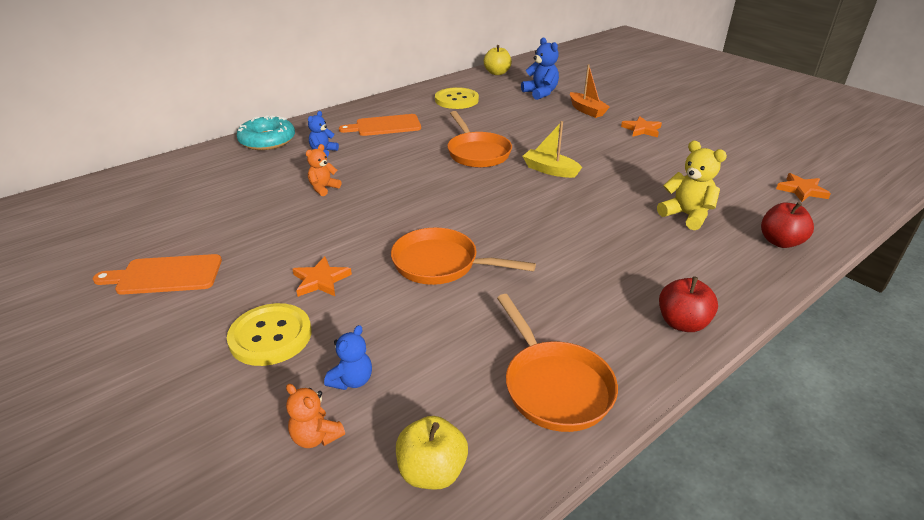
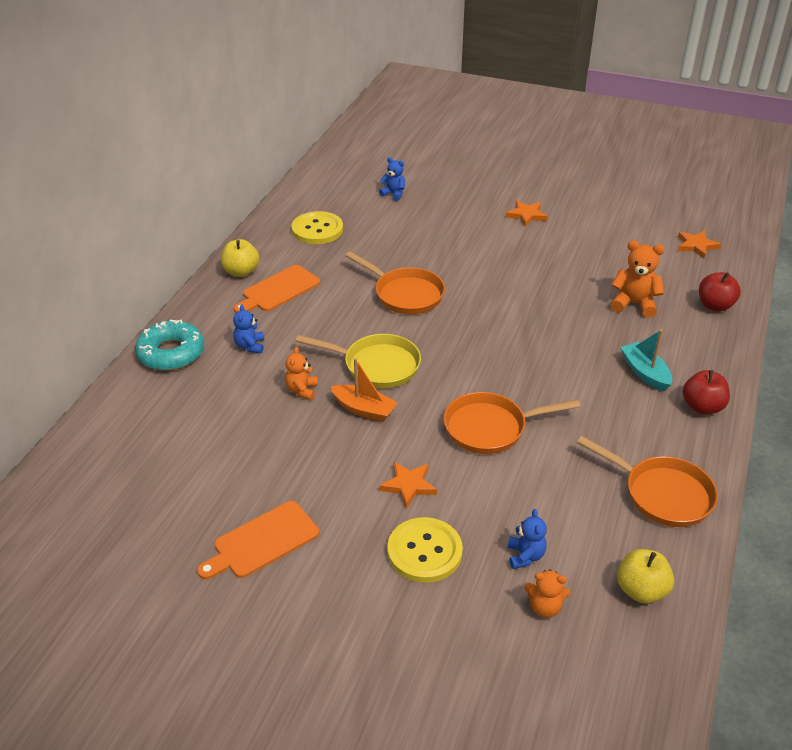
camera: 30 degrees left, 5 degrees up
yellow apple [484,45,512,75] -> yellow apple moved to [221,239,260,277]
blue teddy bear [521,37,559,100] -> blue teddy bear [379,157,405,201], size x0.63
yellow boat [523,121,582,178] -> none
orange boat [570,64,610,118] -> orange boat moved to [331,358,398,422]
yellow teddy bear [657,141,727,230] -> orange teddy bear [611,241,664,318]
none -> yellow pan [296,334,421,388]
none -> turquoise boat [620,329,672,391]

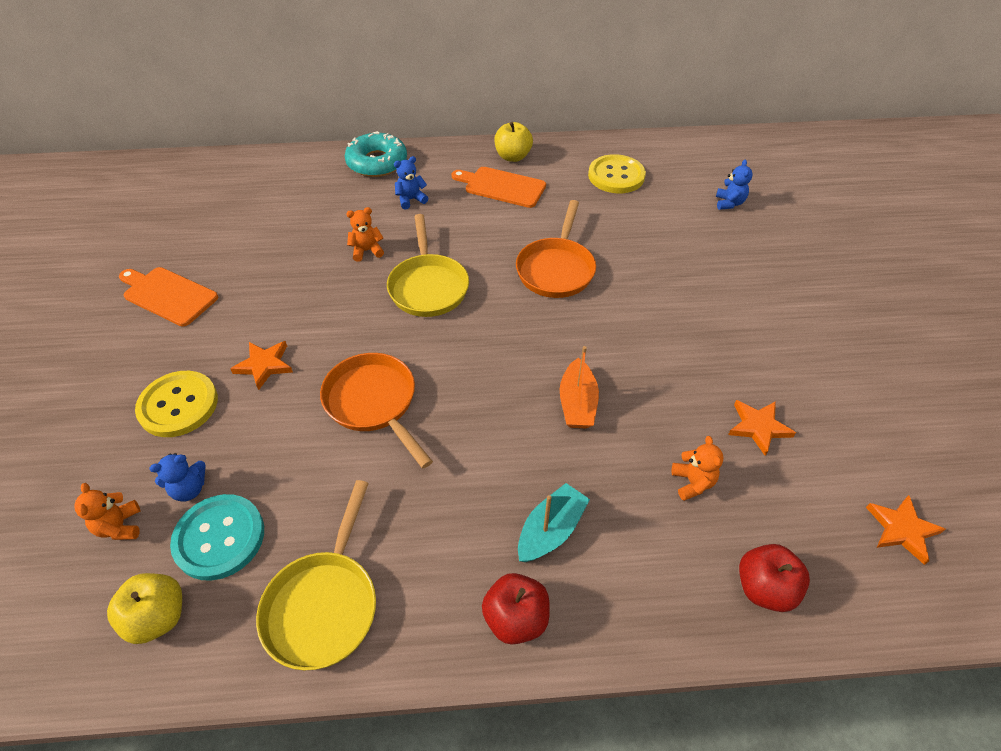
camera: 65 degrees right, 10 degrees up
orange boat [331,358,398,422] -> orange boat moved to [560,346,599,428]
orange star [506,200,548,227] -> orange star moved to [728,400,796,456]
orange pan [577,436,718,527] -> yellow pan [256,480,376,670]
orange teddy bear [611,241,664,318] -> orange teddy bear [672,436,724,501], size x0.63
none -> turquoise button [170,494,264,581]

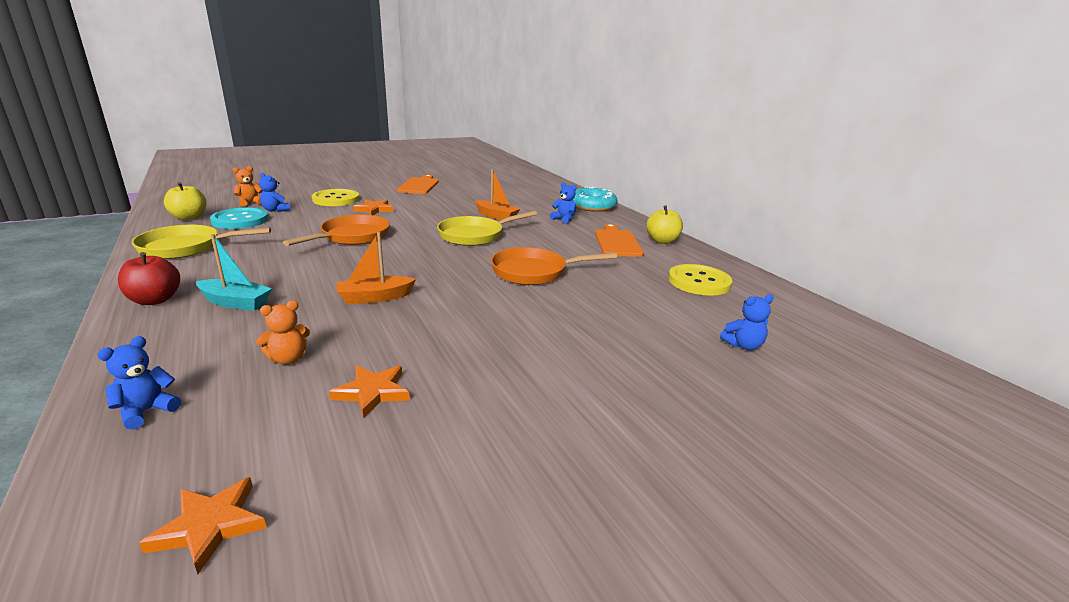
camera: 65 degrees right, 25 degrees down
orange teddy bear [346,207,384,262] -> orange boat [475,169,520,220]
red apple [739,544,810,612] -> blue teddy bear [97,336,181,430]

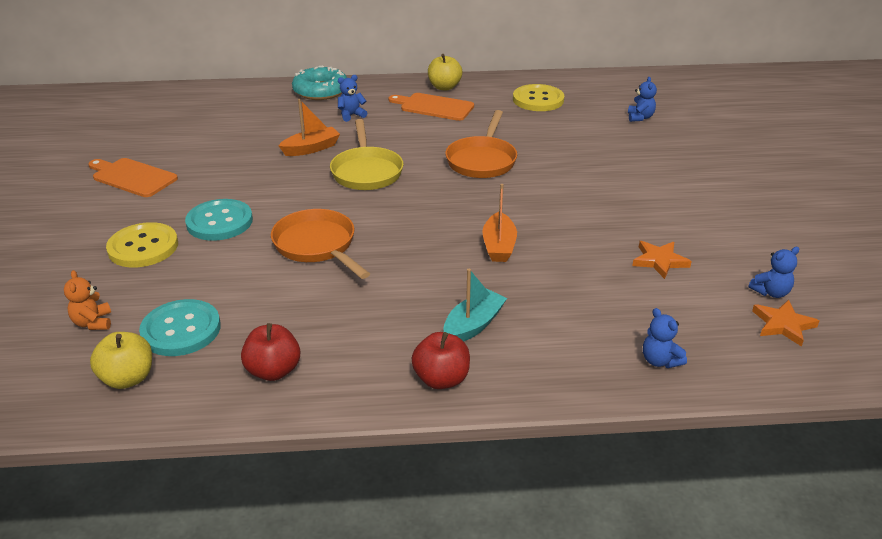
camera: 65 degrees left, 10 degrees up
yellow pan [132,225,271,259] -> red apple [241,323,300,381]
orange teddy bear [256,300,310,364] -> none
blue teddy bear [259,173,290,212] -> blue teddy bear moved to [748,247,799,298]
orange star [353,200,393,215] -> turquoise button [185,199,253,241]

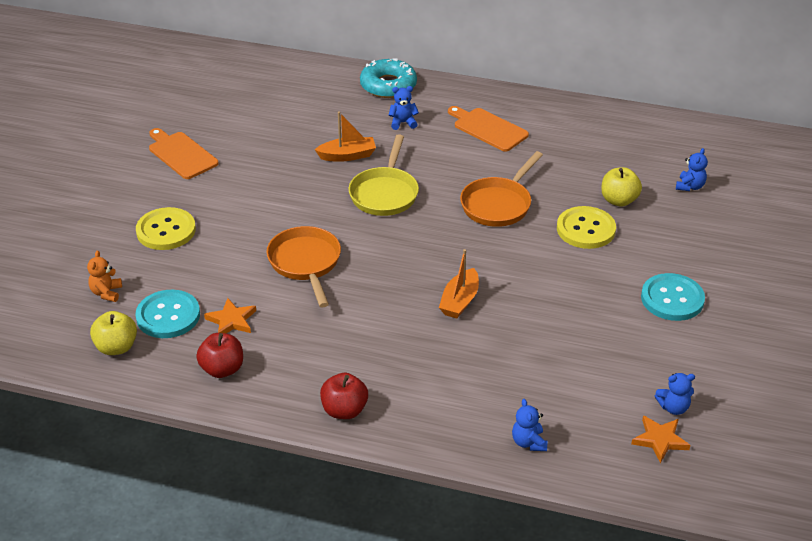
camera: 20 degrees right, 5 degrees up
turquoise button [185,199,253,241] -> turquoise button moved to [641,273,705,321]
yellow apple [428,54,462,90] -> yellow apple moved to [601,167,642,207]
turquoise boat [443,269,507,341] -> none
yellow button [513,84,564,111] -> yellow button moved to [557,206,616,249]
orange star [632,241,692,279] -> orange star moved to [204,298,256,334]

